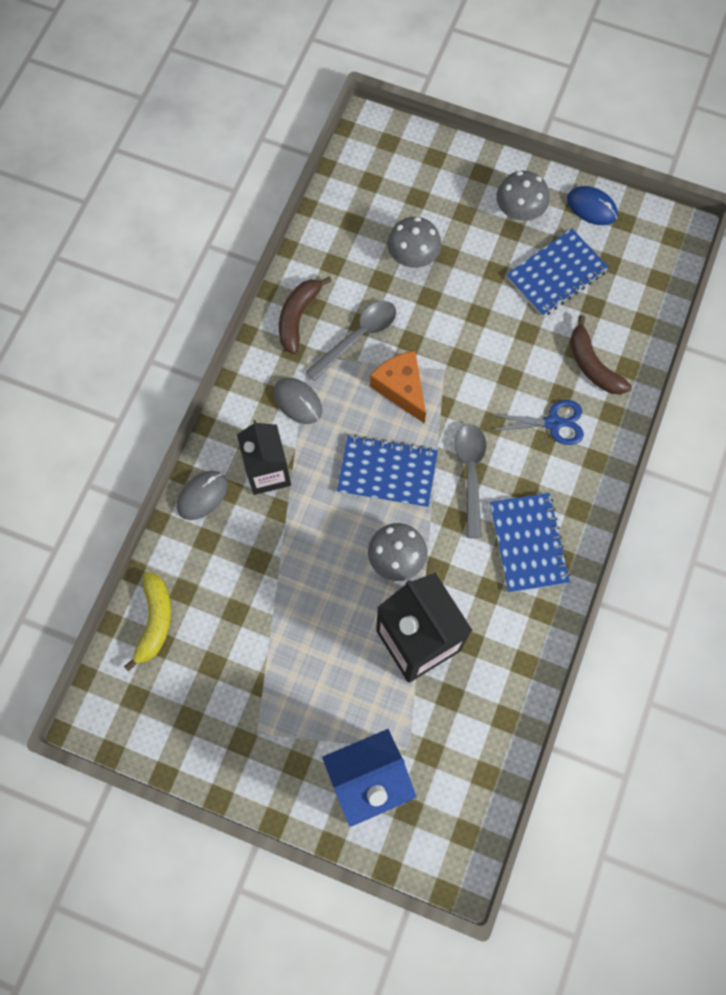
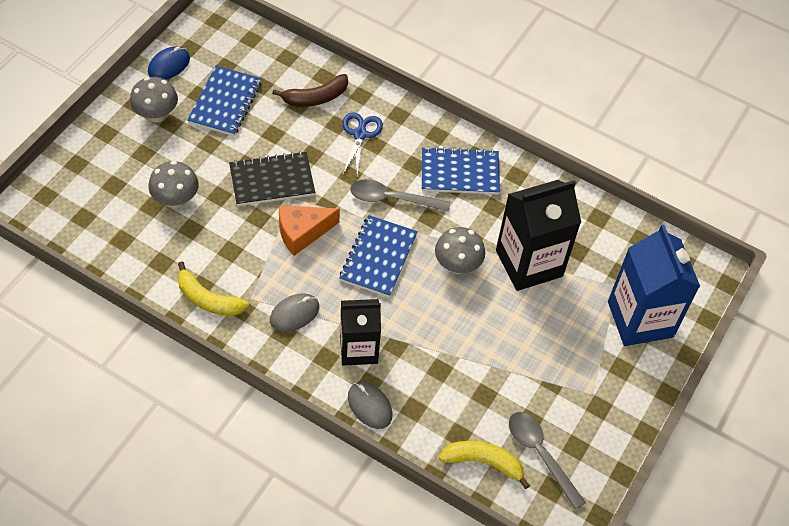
camera: 85 degrees left, 15 degrees down
brown banana [279,276,332,354] -> yellow banana [178,261,249,316]
grey spoon [305,301,396,381] -> grey spoon moved to [509,412,586,509]
blue notebook [506,228,609,317] -> blue notebook turned 45 degrees clockwise [187,66,261,136]
none -> black notebook [229,151,315,206]

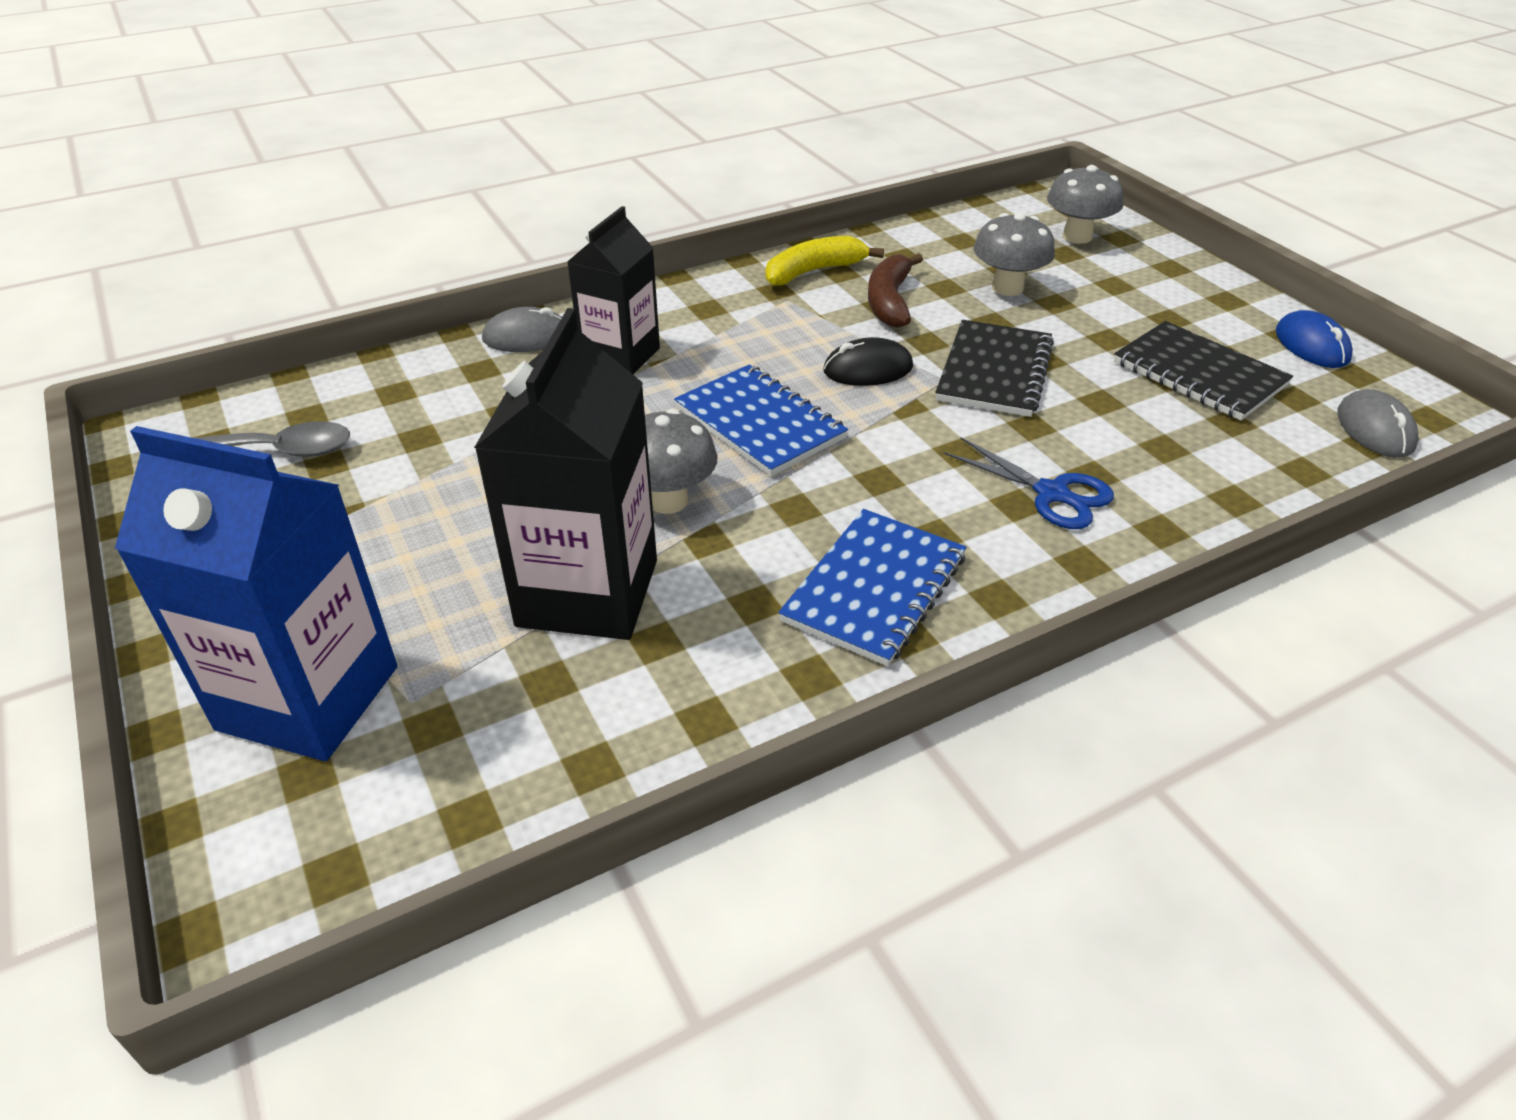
camera: 125 degrees right, 15 degrees down
grey mushroom [130,77,178,123] -> grey mushroom moved to [1047,165,1123,244]
blue notebook [187,66,261,136] -> black notebook [1114,321,1293,420]
grey mouse [270,293,319,332] -> grey mouse moved to [1338,389,1419,458]
brown banana [272,74,348,107] -> brown banana moved to [868,253,923,328]
orange cheese [279,205,340,256] -> black mouse [823,337,913,386]
grey spoon [350,179,450,212] -> none
yellow banana [439,441,530,489] -> none

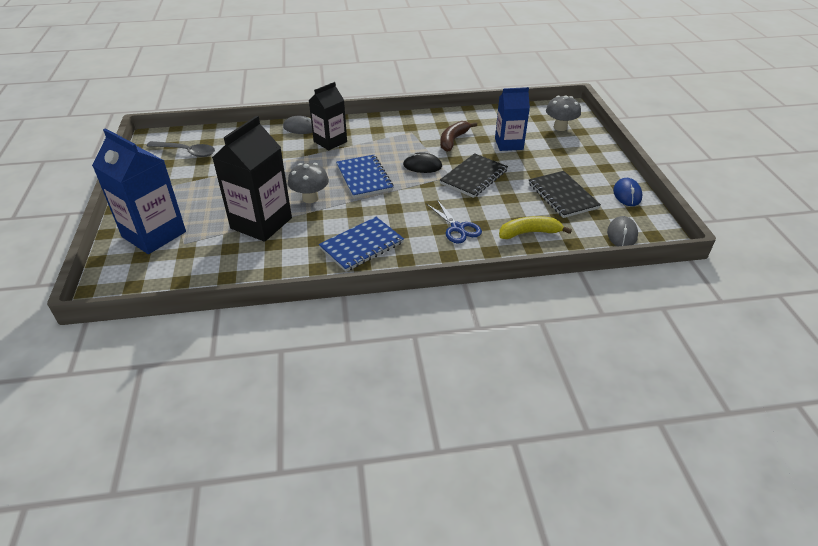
camera: 20 degrees right, 0 degrees up
yellow banana [765,236,884,286] -> yellow banana moved to [499,216,572,239]
grey mushroom [973,213,1055,296] -> blue carton [495,87,530,151]

